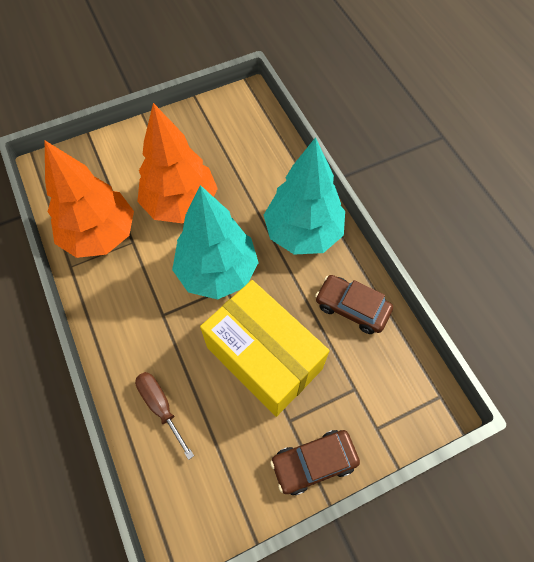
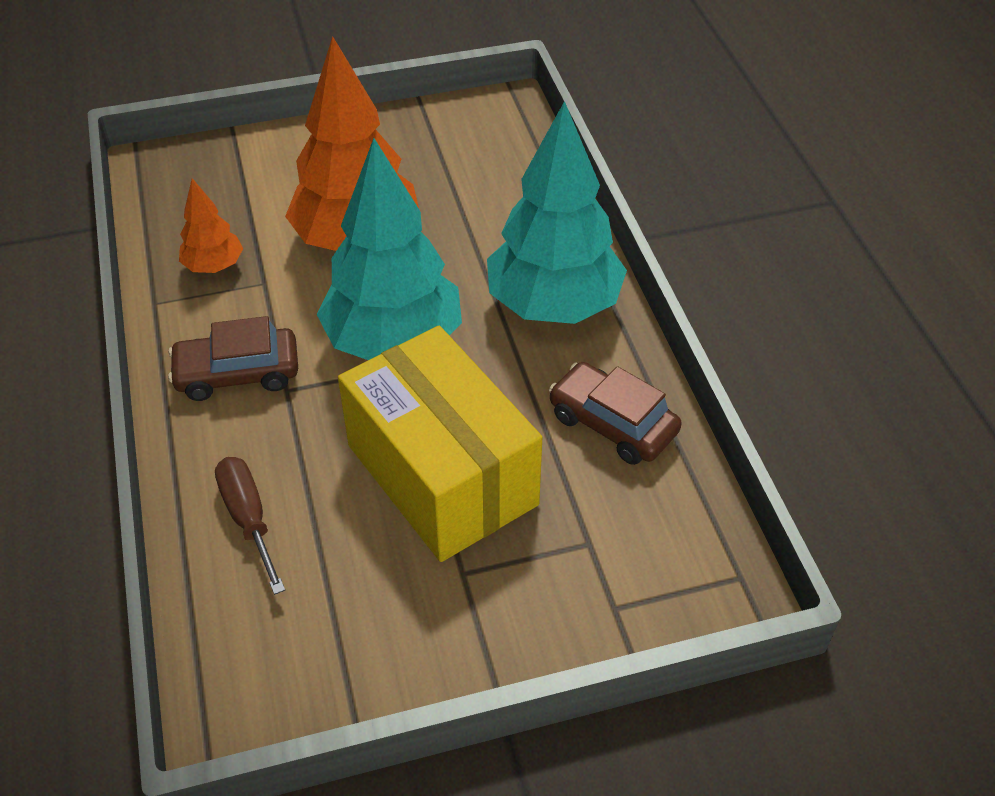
camera: 10 degrees right, 15 degrees down
orange tree [45,141,134,258] -> orange tree [179,178,243,273], size x0.48
brown car [270,430,360,495] -> brown car moved to [168,316,298,401]

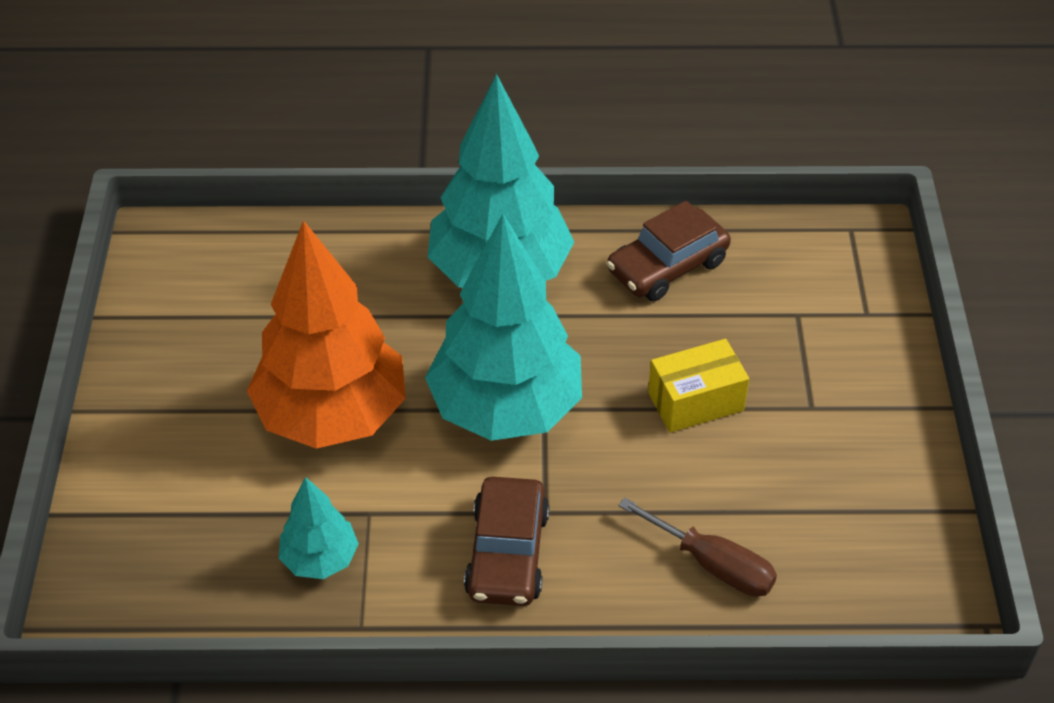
camera: 75 degrees left, 0 degrees up
orange tree [179,178,243,273] -> turquoise tree [279,477,359,579]
brown screwdriver [215,457,285,595] -> brown screwdriver turned 135 degrees counterclockwise [618,497,777,597]
yellow box [338,326,542,562] -> yellow box [648,339,749,433], size x0.47

